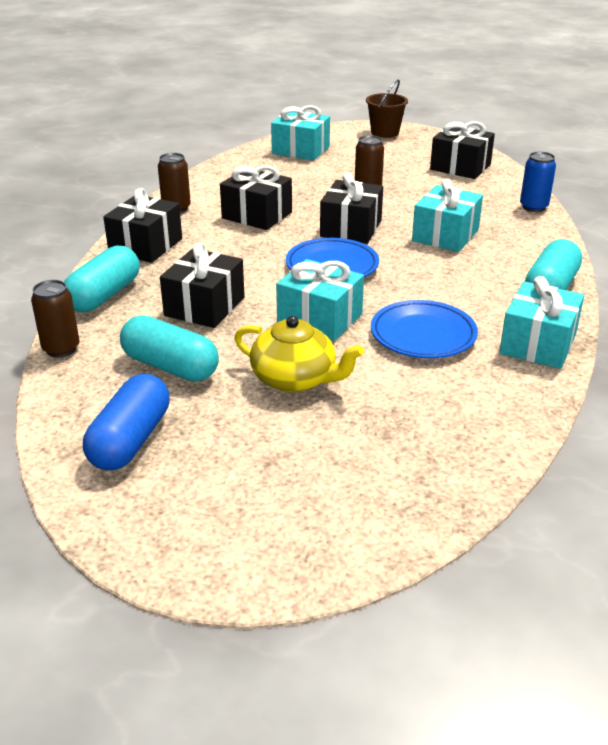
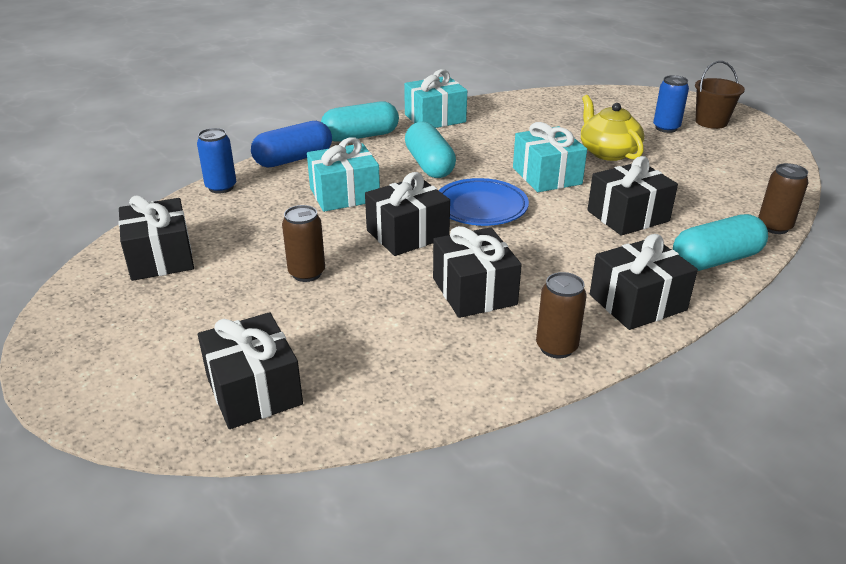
camera: 140 degrees left, 0 degrees up
blue capsule [83,374,170,471] -> blue capsule moved to [251,121,332,167]
turquoise capsule [120,316,219,382] -> turquoise capsule moved to [405,122,456,178]
turquoise gift [271,105,330,160] -> black gift [198,312,303,429]
brown bucket [366,79,408,138] -> brown bucket moved to [695,61,745,129]
blue plate [371,300,478,358] -> none
none -> blue can [653,75,689,133]

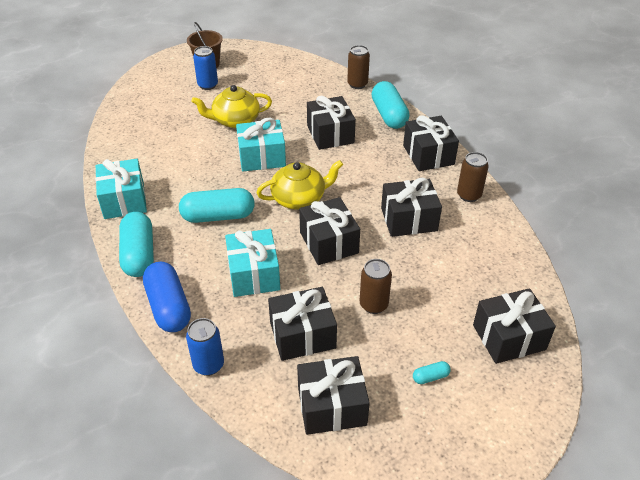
camera: 80 degrees left, 10 degrees up
blue plate [439,178,529,226] -> yellow teapot [257,160,343,209]
none -> black gift [268,287,337,361]
none -> turquoise capsule [413,361,451,384]

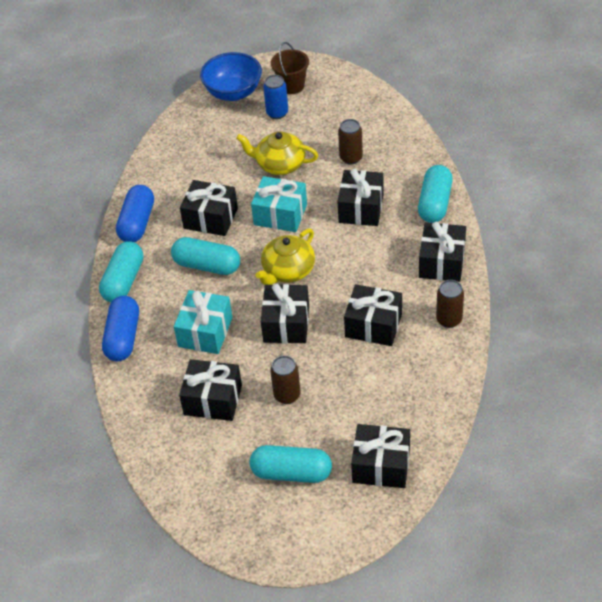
camera: 30 degrees right, 5 degrees up
turquoise gift [95,159,147,219] -> blue capsule [116,185,154,242]
blue can [186,318,224,376] -> none
yellow teapot [257,160,343,209] -> yellow teapot turned 120 degrees clockwise [256,228,315,285]
black gift [297,356,370,435] -> black gift moved to [180,180,238,236]
brown can [347,45,370,89] -> brown can moved to [338,119,363,165]
turquoise capsule [413,361,451,384] -> turquoise capsule [250,445,332,483], size x2.33
none -> blue bowl [200,52,262,101]

